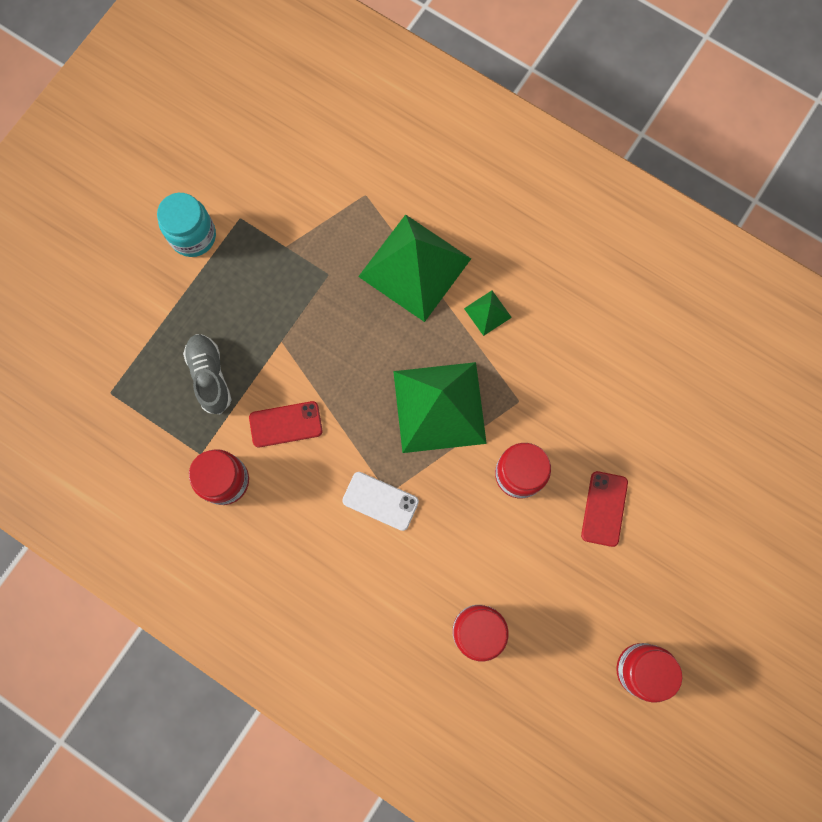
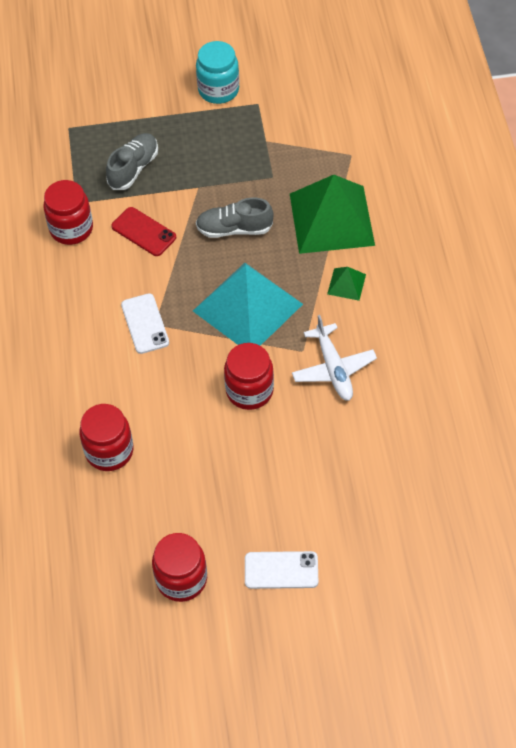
camera: 50 degrees right, 20 degrees down
green pyramid [393,362,487,453] -> turquoise pyramid [193,263,303,346]
red phone [581,471,628,547] -> none
none -> grey shoe [196,197,274,238]
none -> white phone [245,551,318,589]
none -> white plane [292,315,377,401]

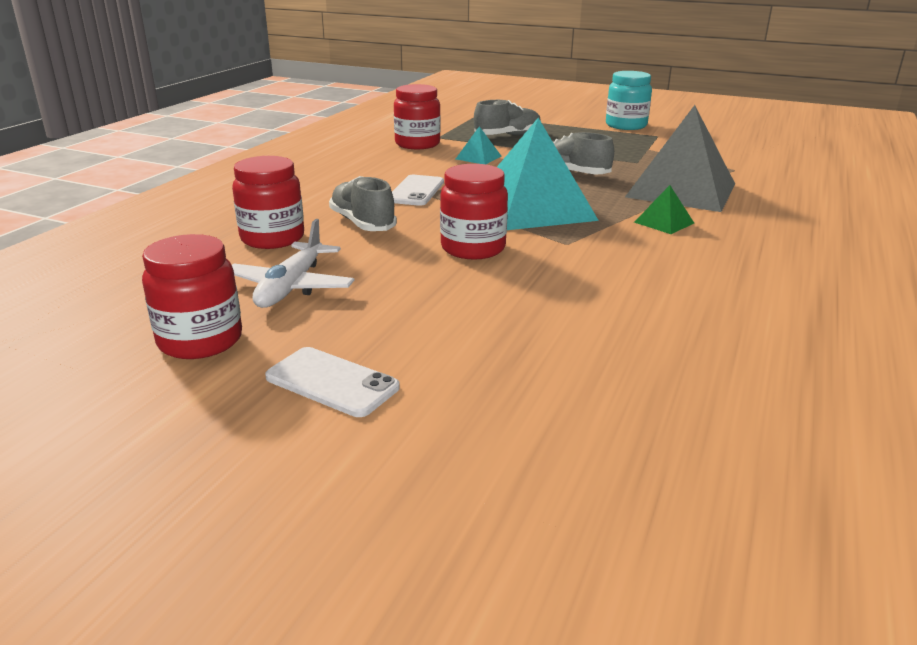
camera: 30 degrees right, 30 degrees down
red phone [111,207,176,256] -> turquoise pyramid [456,126,501,164]
green pyramid [290,175,375,254] -> grey pyramid [625,105,735,212]
white plane [292,315,377,401] -> white plane moved to [232,219,355,308]
none -> grey shoe [329,176,397,231]

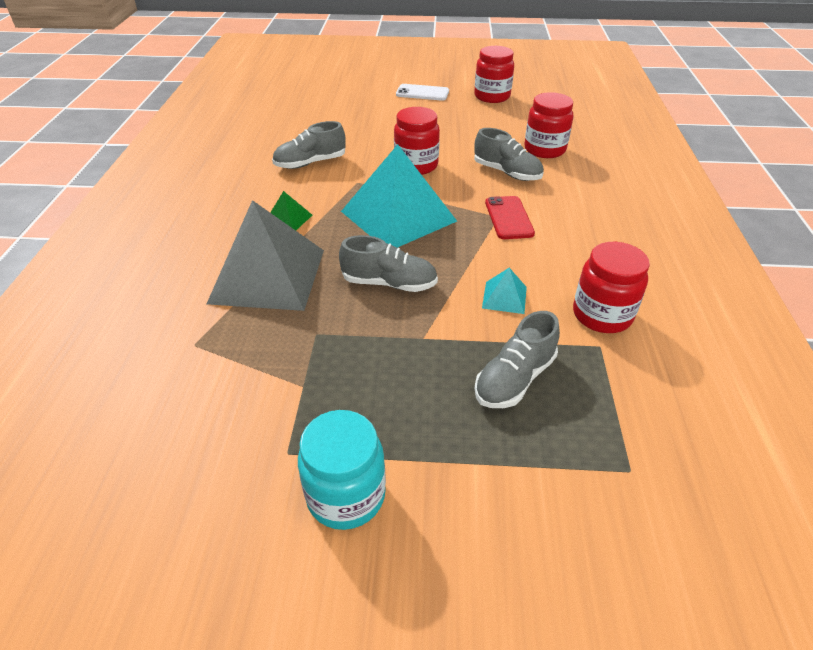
camera: 160 degrees right, 15 degrees up
white plane [232,219,355,308] -> none
white phone [392,175,444,206] -> red phone [485,196,535,239]
none -> grey shoe [272,121,346,169]

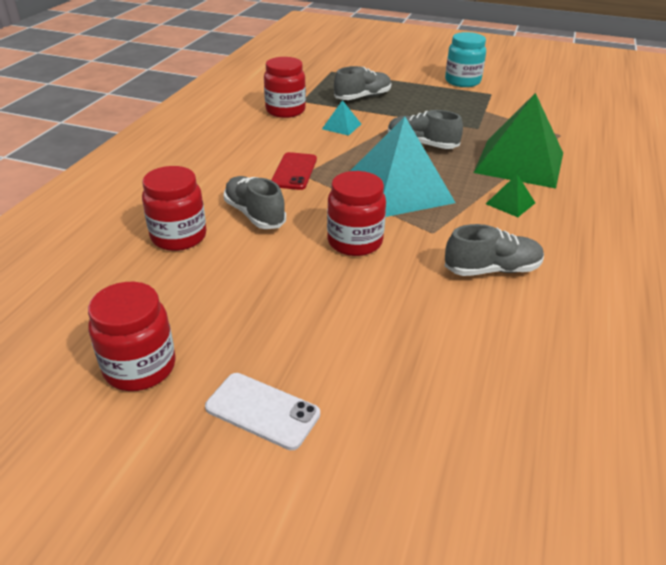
camera: 165 degrees left, 5 degrees down
grey pyramid [207,200,324,311] -> green pyramid [474,93,563,188]

